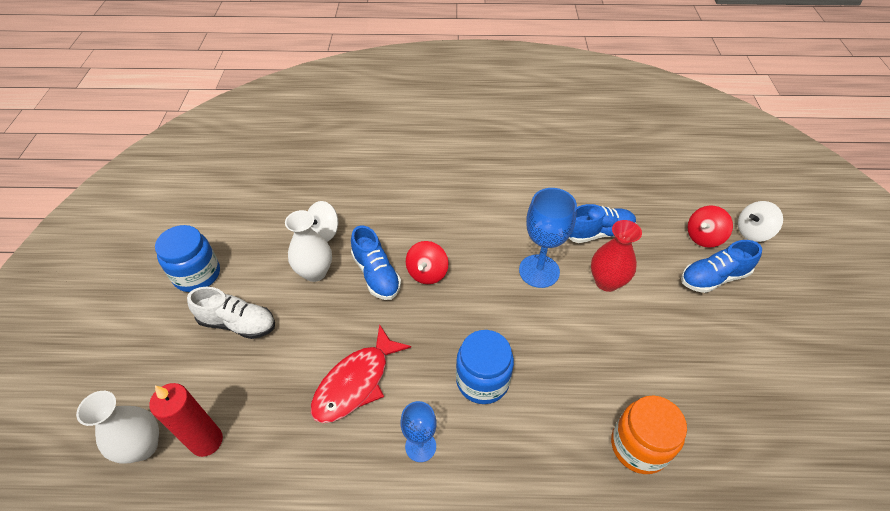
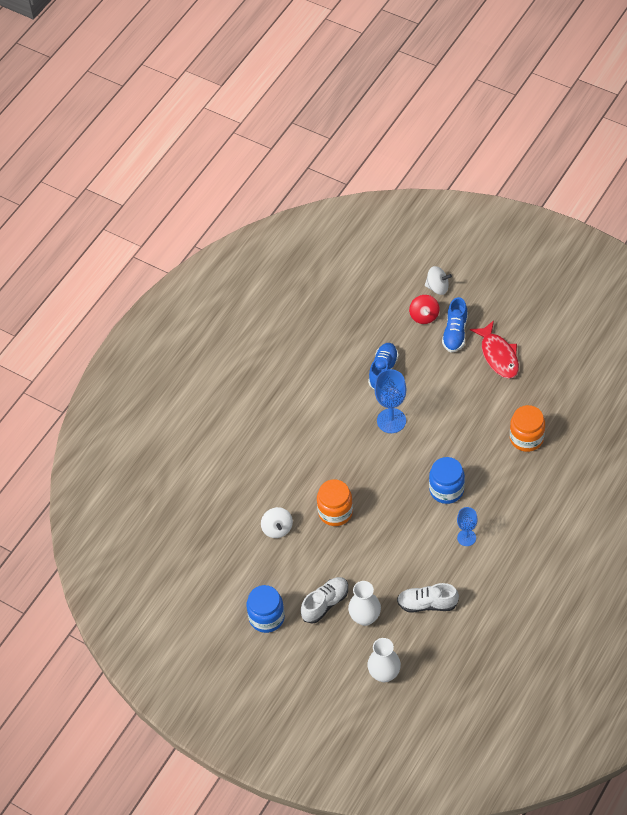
camera: 55 degrees left, 5 degrees up
red candle [149,383,223,457] -> none
white vase [285,210,332,282] -> white vase moved to [348,581,381,626]
red fish [311,324,411,423] -> red fish moved to [470,320,519,379]
blue shoe [351,225,401,300] -> orange jar [317,479,353,526]
red spinning top [406,241,449,284] -> none
red vase [591,220,642,292] -> none
white spinning top [738,201,783,242] -> white spinning top turned 90 degrees counterclockwise [425,266,452,295]
none -> white shoe [397,583,459,613]

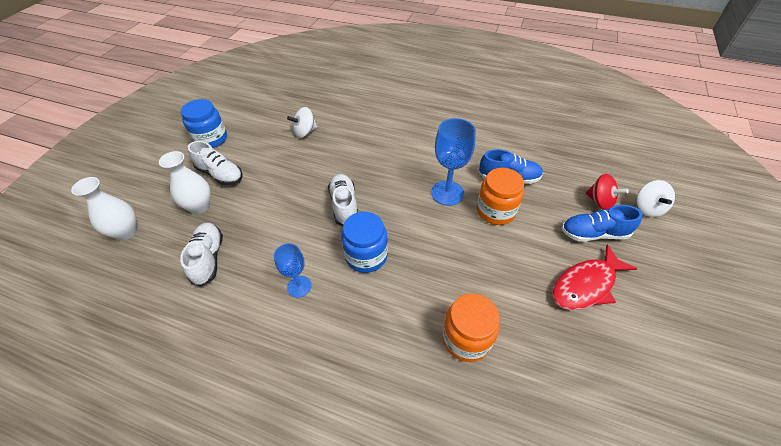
camera: 75 degrees right, 5 degrees down
orange jar [317,479,353,526] -> orange jar moved to [477,168,524,225]
red spinning top [409,295,439,324] -> red spinning top turned 120 degrees counterclockwise [586,174,629,210]
none -> white shoe [328,174,358,226]

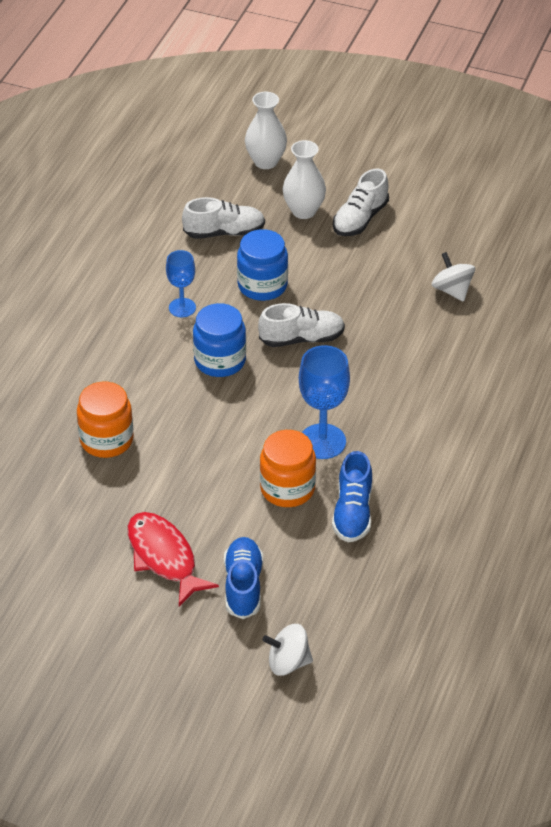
camera: 90 degrees right, 5 degrees down
blue jar [181,99,227,148] -> blue jar moved to [237,229,288,301]
red spinning top [586,174,629,210] -> none

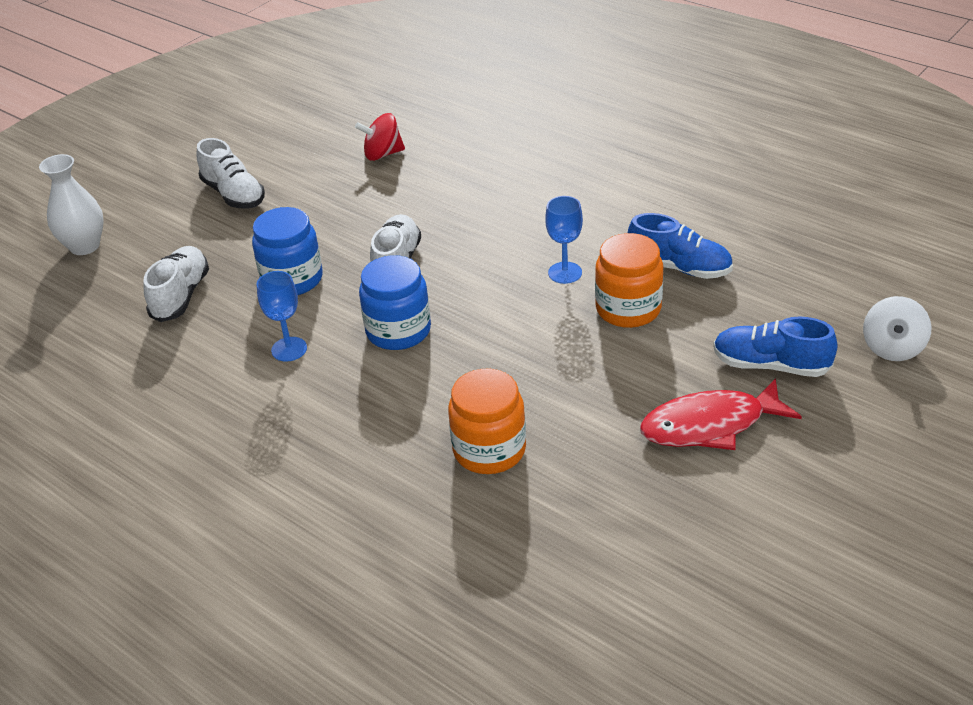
camera: 70 degrees left, 5 degrees down
white vase [282,140,326,219] -> none
blue goblet [299,345,350,459] -> blue goblet [545,196,583,284], size x0.62
white spinning top [432,252,475,302] -> red spinning top [355,113,405,161]

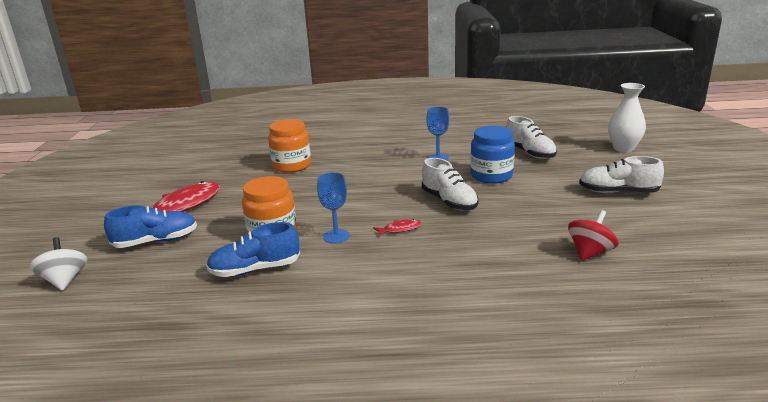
camera: 140 degrees right, 15 degrees down
blue jar [359,255,431,350] -> none
none -> red fish [373,219,422,237]

